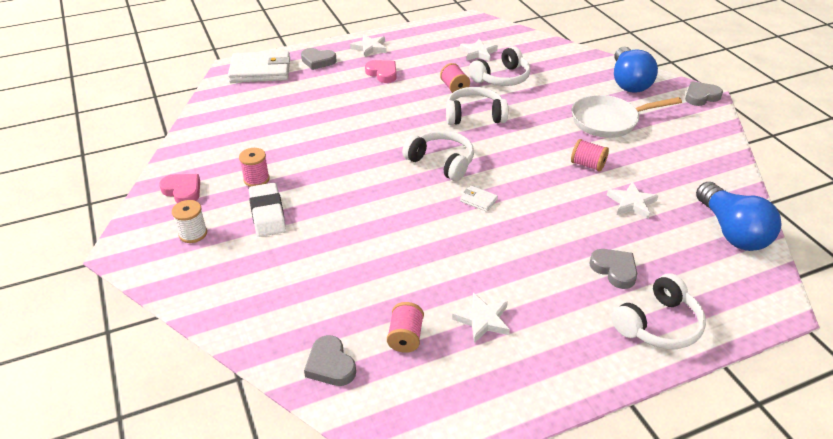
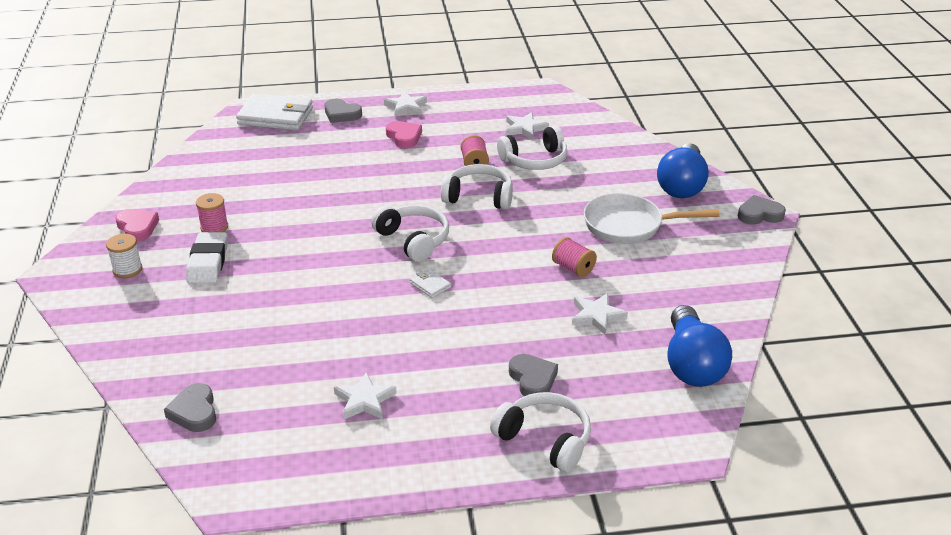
camera: 15 degrees right, 5 degrees down
pink spool [387,302,424,353] -> none
white headphones [611,273,706,349] -> white headphones turned 120 degrees counterclockwise [490,392,591,472]

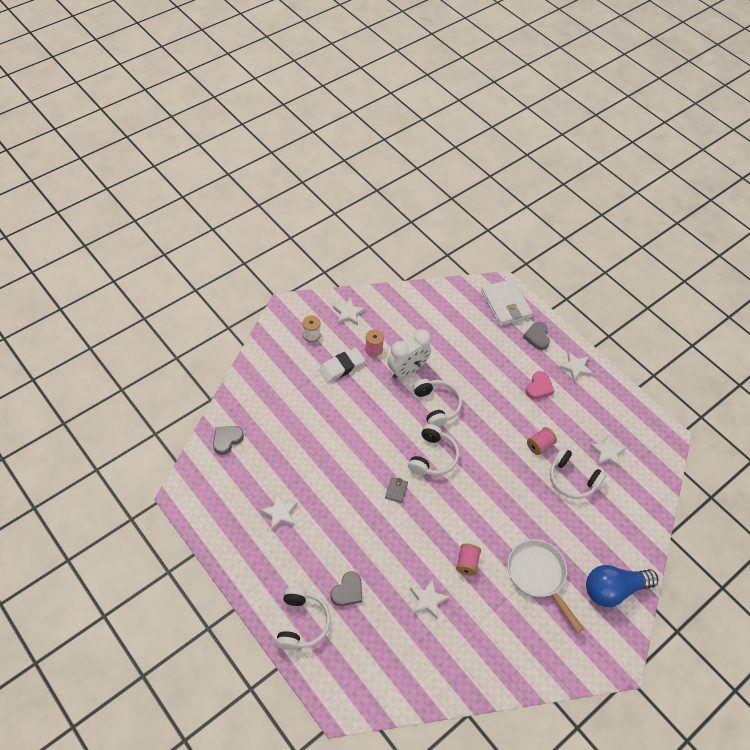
camera: 55 degrees right, 20 degrees up
pink heart [115,209,159,241] -> white star [333,298,366,326]
white wallet [410,269,451,298] -> grey wallet [385,477,408,503]
white headphones [441,164,513,210] -> white headphones moved to [413,379,462,427]
blue light bulb [667,305,732,387] -> none
grey heart [738,195,786,225] -> none
none -> white clock [387,329,431,379]

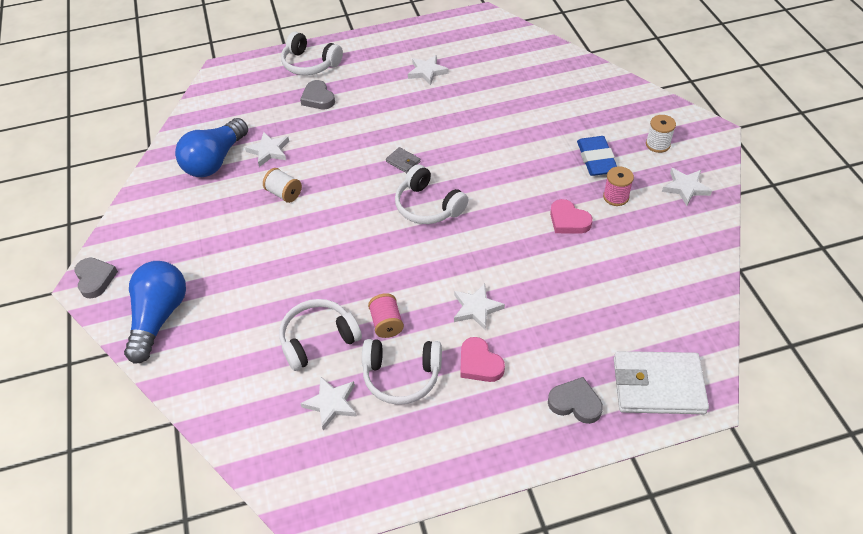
camera: 120 degrees right, 5 degrees down
grey heart [213,426,244,455] -> grey heart moved to [74,258,118,298]
white eraser [319,348,365,382] -> blue eraser [577,136,617,176]
white clock [387,329,431,379] -> pink heart [550,199,593,234]
white headphones [413,379,462,427] -> white headphones moved to [362,339,442,405]
pink spool [456,544,481,576] -> white spool [263,168,302,203]
white pan [508,539,584,633] -> none
white star [559,352,593,382] -> white star moved to [454,283,505,331]
none -> blue light bulb [175,118,248,177]

